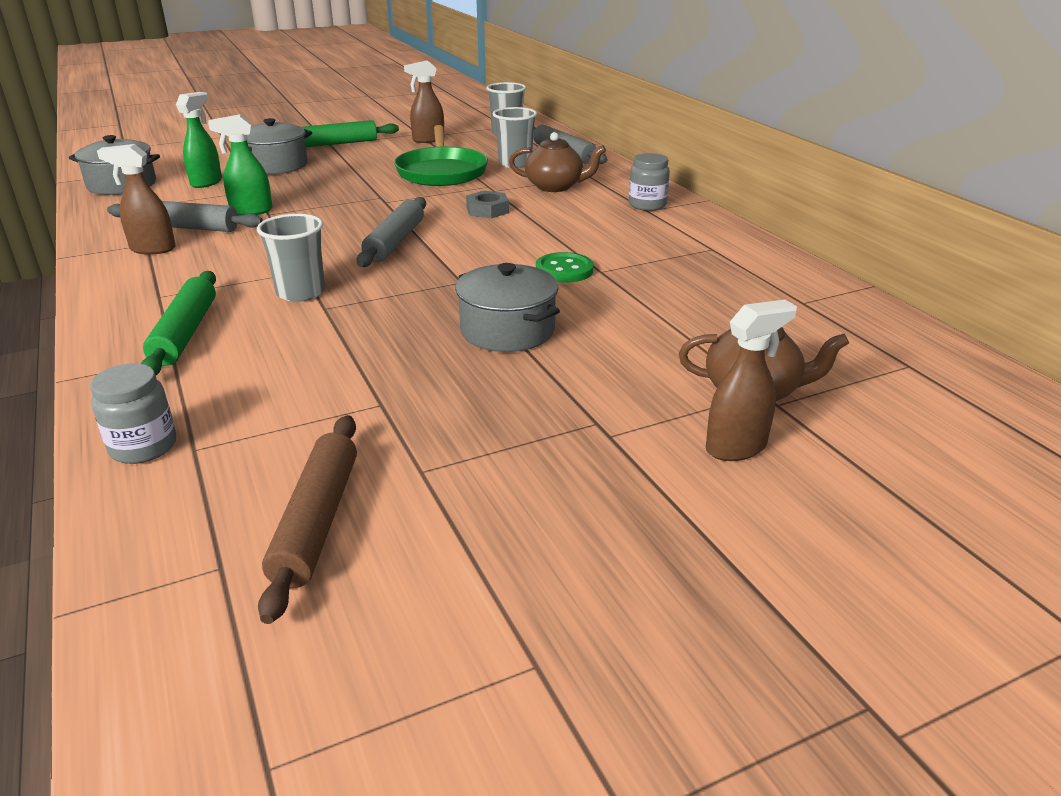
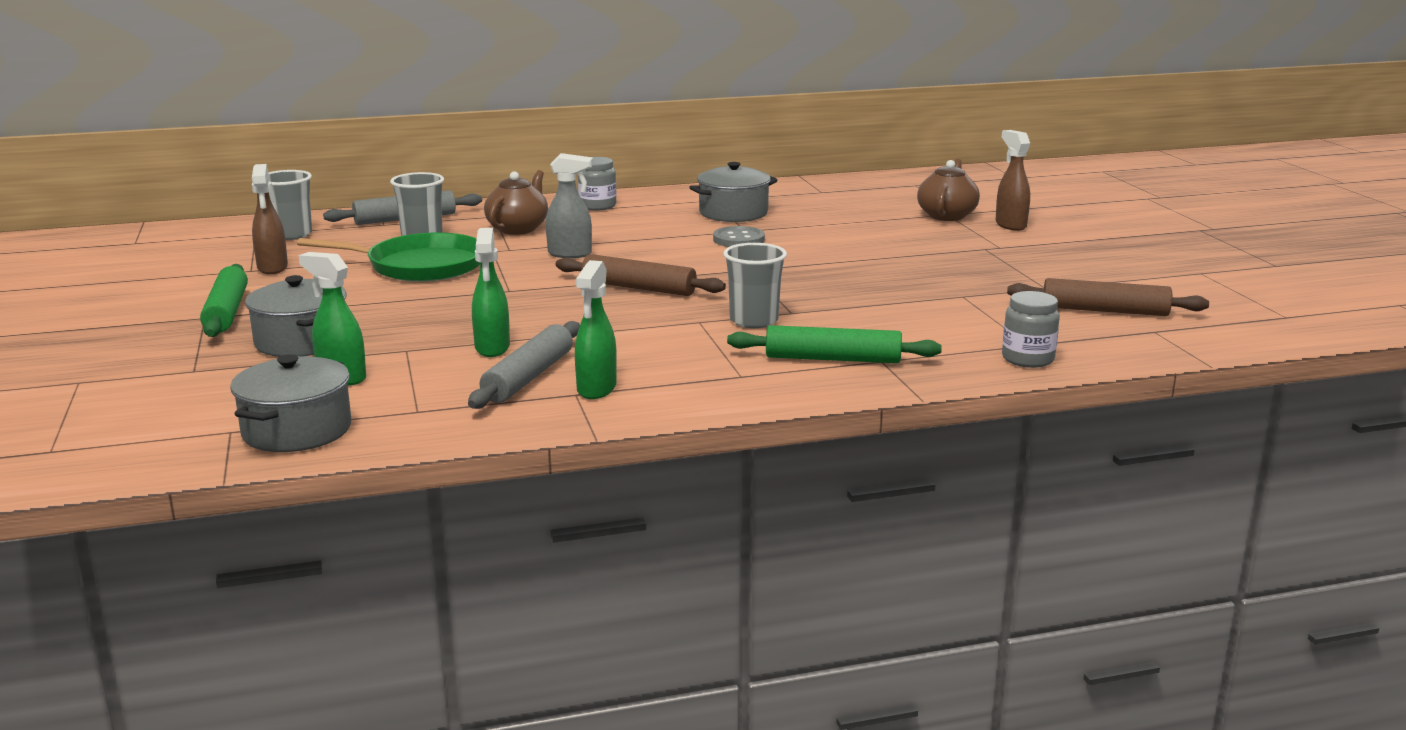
camera: 80 degrees left, 10 degrees down
brown spray bottle [97,144,176,255] -> green spray bottle [575,260,617,399]
grey rolling pin [357,197,426,267] -> brown rolling pin [556,254,726,296]
grey pot [455,263,560,352] -> grey pot moved to [689,162,778,222]
grey nut [466,191,509,219] -> grey spray bottle [546,153,593,258]
green button [536,252,593,283] -> grey button [713,226,765,247]

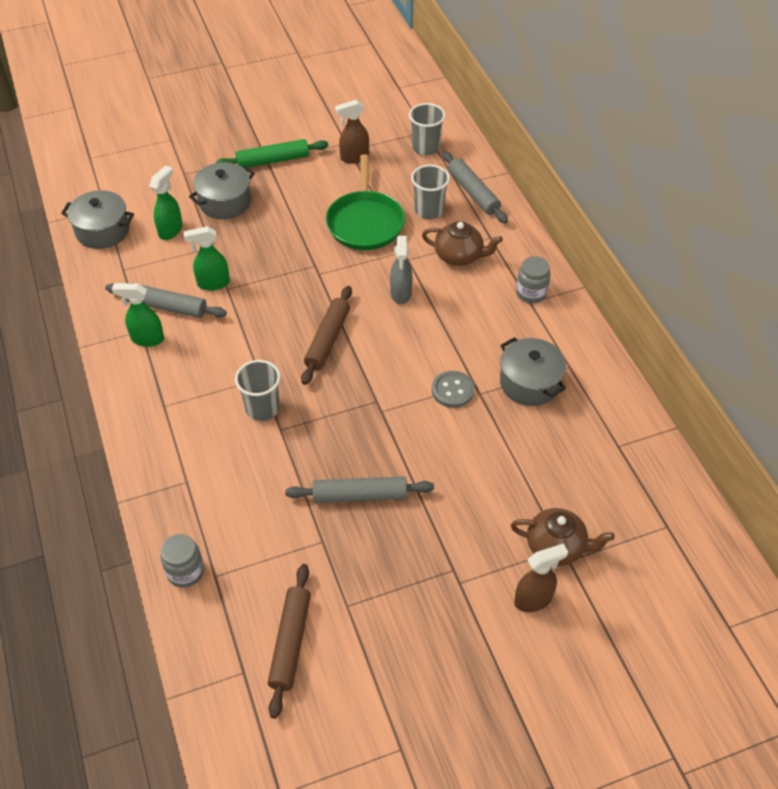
camera: 85 degrees right, 30 degrees up
green rolling pin [727,325,942,363] -> none
none -> grey rolling pin [285,476,434,503]

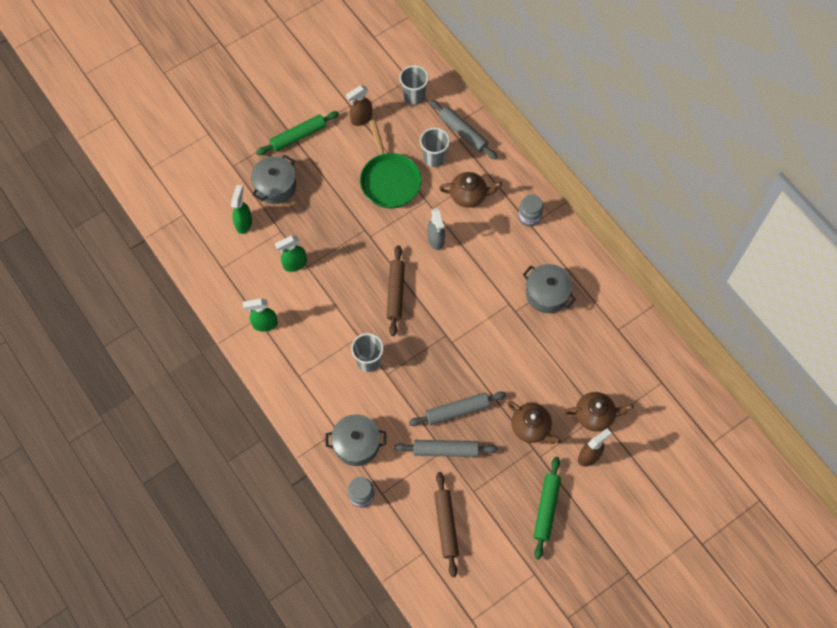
camera: 15 degrees left, 15 degrees up
grey pot [61,190,134,249] -> grey pot moved to [326,414,386,466]
grey rolling pin [105,283,227,318] -> grey rolling pin moved to [394,440,498,457]
grey button [432,371,474,408] -> none
none -> brown teapot [507,401,561,444]
none -> green rolling pin [533,457,561,560]

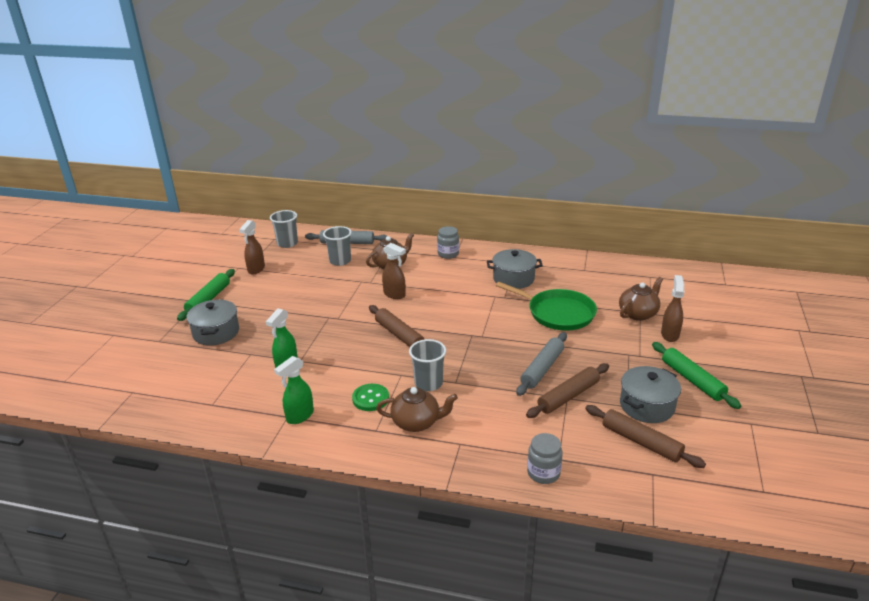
camera: 40 degrees left, 35 degrees down
green spray bottle [231,185,252,234] -> none
grey pot [326,414,386,466] -> grey pot moved to [620,366,681,423]
green pan [360,120,422,208] -> green pan moved to [496,282,597,331]
grey rolling pin [394,440,498,457] -> brown rolling pin [526,363,609,418]
grey spray bottle [427,208,445,250] -> brown spray bottle [382,243,406,299]
brown teapot [507,401,561,444] -> brown teapot moved to [376,387,458,432]
none -> green button [352,384,389,411]

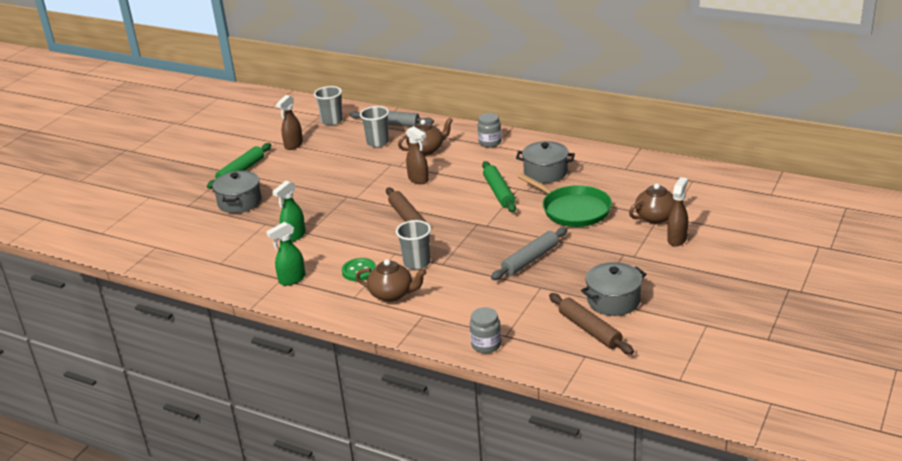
camera: 15 degrees right, 0 degrees up
brown rolling pin [526,363,609,418] -> none
green rolling pin [652,342,741,409] -> green rolling pin moved to [482,161,516,212]

